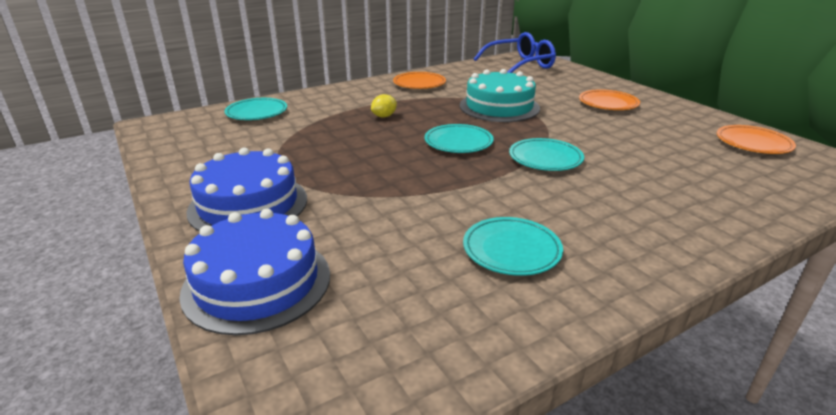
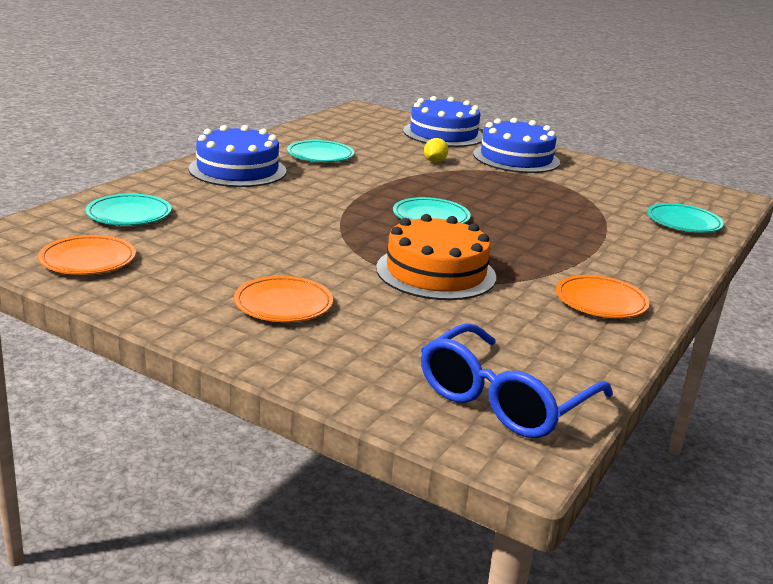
camera: 150 degrees right, 5 degrees down
yellow lemon [371,94,397,118] -> yellow lemon moved to [424,138,448,163]
turquoise cake [460,69,540,122] -> orange cake [376,214,496,300]
turquoise plate [509,138,584,171] -> turquoise plate moved to [86,194,172,226]
none -> blue cake [189,125,286,187]

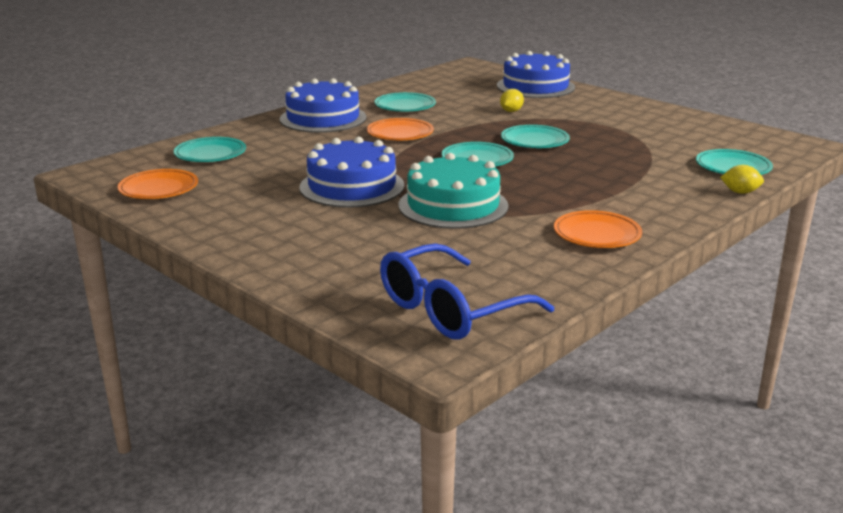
camera: 15 degrees right, 0 degrees up
orange plate [234,276,333,322] -> orange plate moved to [367,118,434,140]
orange cake [376,214,496,300] -> turquoise cake [399,153,509,229]
blue cake [473,118,560,173] -> blue cake moved to [299,137,405,208]
none -> turquoise plate [501,125,570,148]
none -> yellow lemon [720,165,764,194]

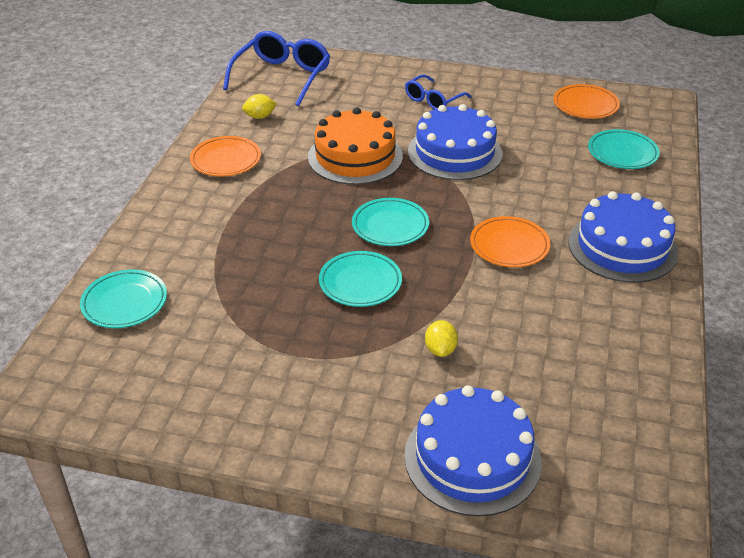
camera: 150 degrees right, 15 degrees up
turquoise plate [374,92,436,112] -> none
turquoise cake [399,153,509,229] -> orange cake [308,107,403,185]
yellow lemon [720,165,764,194] -> yellow lemon moved to [242,94,277,119]
none -> blue glasses [405,74,471,110]

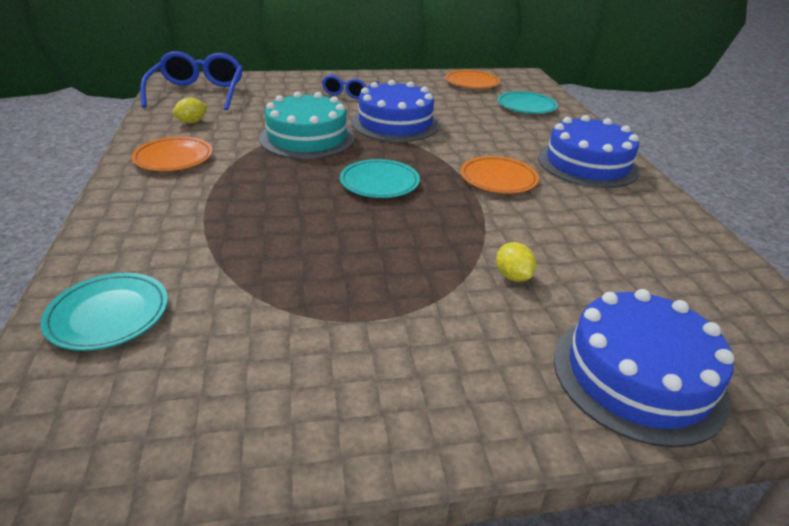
camera: 25 degrees left, 5 degrees down
orange cake [308,107,403,185] -> turquoise cake [259,91,355,159]
turquoise plate [319,251,402,307] -> none

